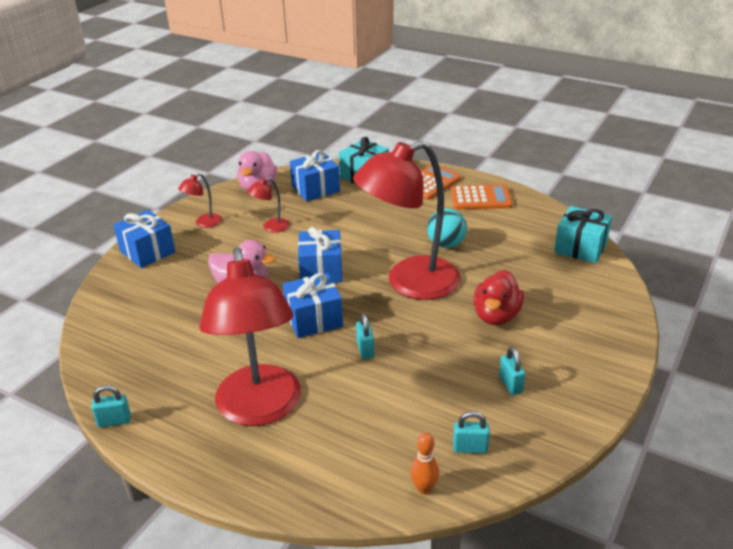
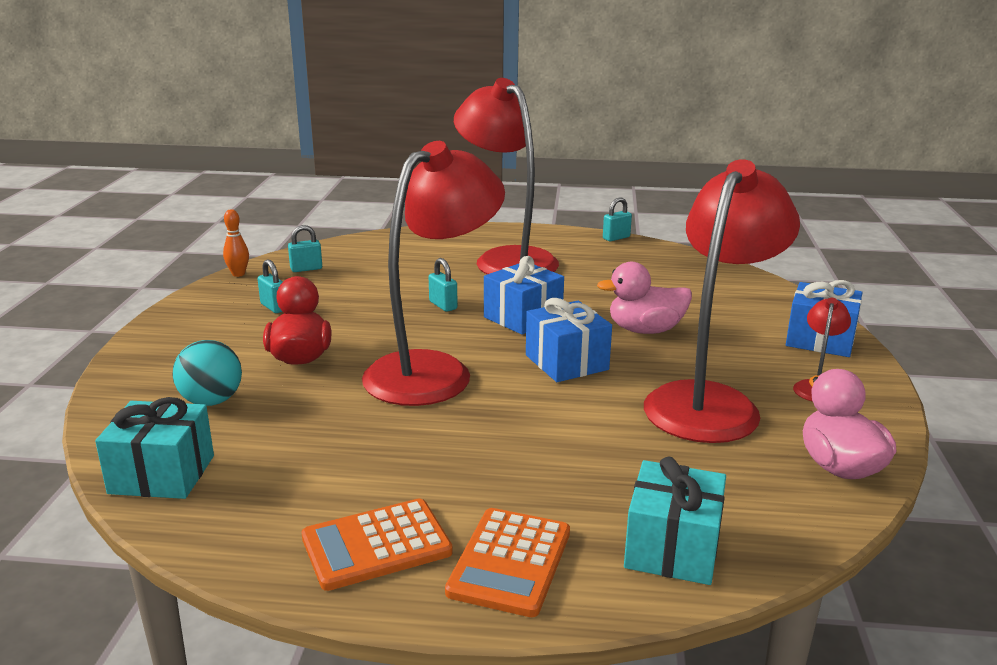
camera: 155 degrees right, 10 degrees down
red lamp [247,177,289,233] -> red lamp [644,159,800,443], size x2.47
blue gift [290,150,340,201] -> none
orange bowling pin [410,433,439,494] -> orange bowling pin moved to [223,209,249,277]
turquoise ball [427,209,467,248] -> turquoise ball moved to [172,340,242,406]

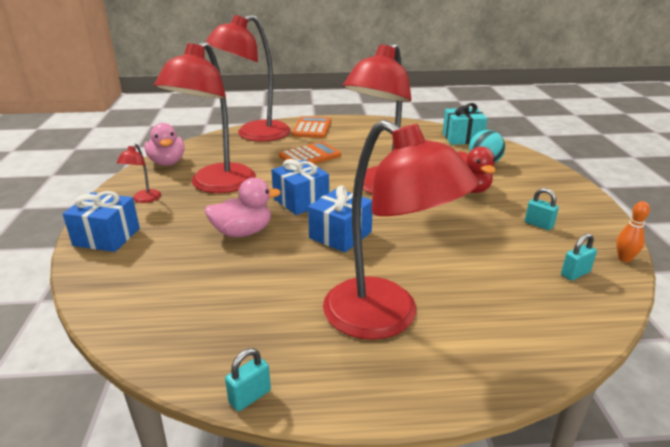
camera: 170 degrees right, 5 degrees up
orange calculator [302,498,453,591] -> orange calculator moved to [279,141,341,164]
turquoise padlock [429,258,458,312] -> none
turquoise gift [624,456,726,585] -> red lamp [206,15,291,142]

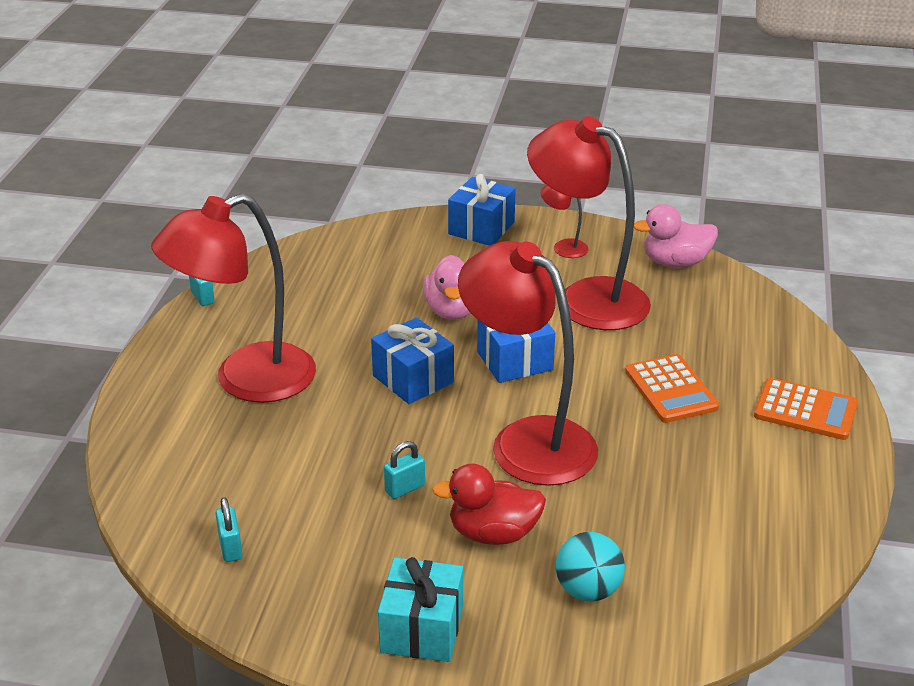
camera: 105 degrees right, 5 degrees up
red lamp [206,15,291,142] -> none
turquoise gift [443,103,488,145] -> turquoise gift moved to [378,557,463,662]
turquoise padlock [525,188,559,230] -> turquoise padlock moved to [384,441,425,499]
orange bowling pin [616,201,650,262] -> none

